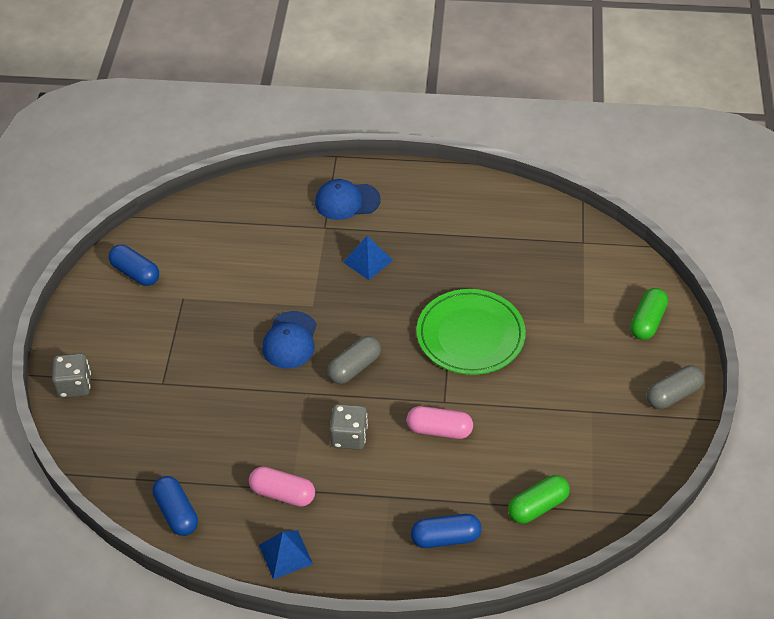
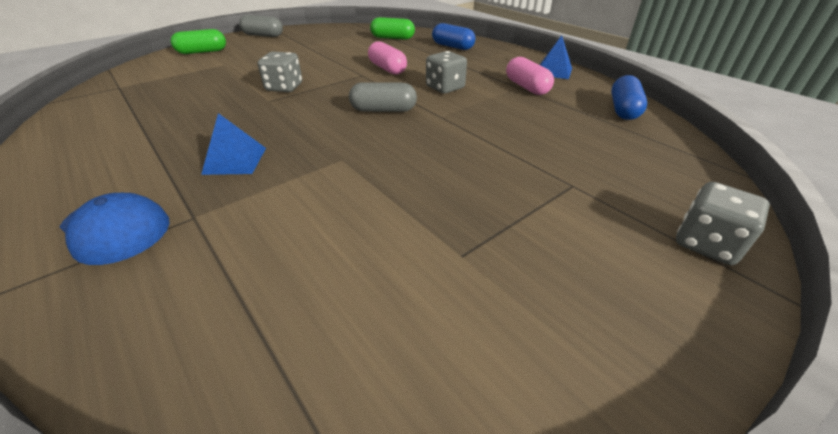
camera: 135 degrees left, 10 degrees down
blue capsule [109,245,159,286] -> none
blue cap [262,311,317,369] -> none
green plate [416,289,526,375] -> grey dice [258,52,302,92]

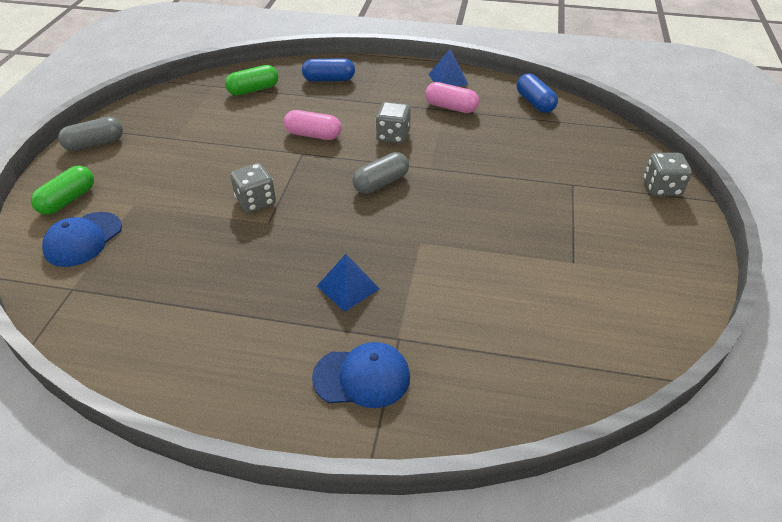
camera: 40 degrees left, 5 degrees up
none -> blue cap [42,212,122,267]

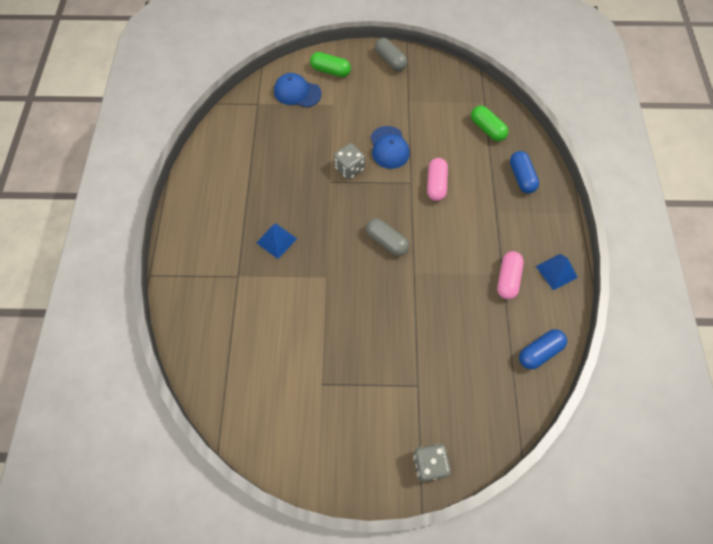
camera: 80 degrees right, 20 degrees up
blue cap [312,342,410,408] -> blue cap moved to [371,126,410,169]
grey dice [376,102,411,144] -> none

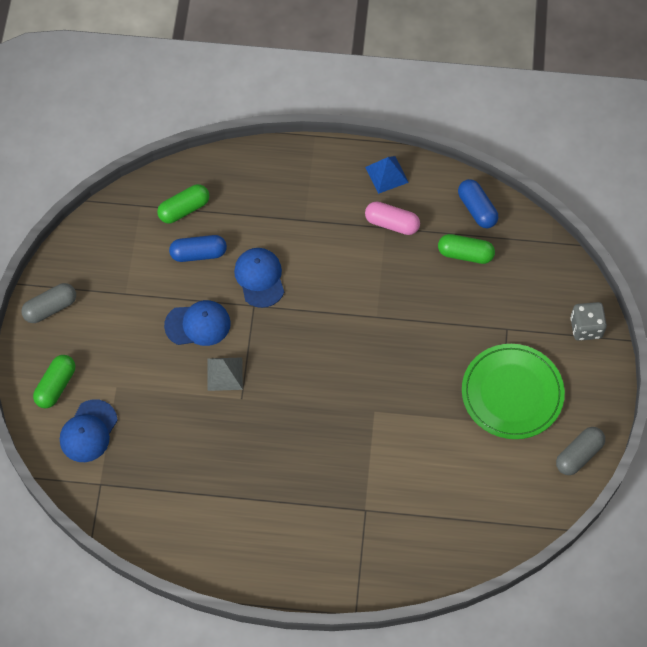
camera: 85 degrees left, 0 degrees up
blue pyramid [256,223,297,259] -> none
grey dice [334,143,365,180] -> grey pyramid [207,357,243,391]
grey capsule [366,218,409,256] -> grey capsule moved to [556,427,605,475]
pink capsule [427,158,448,201] -> blue cap [234,248,284,308]
blue capsule [510,151,539,193] -> blue capsule moved to [169,235,227,262]
none -> green capsule [438,234,495,264]
none -> green plate [462,344,565,439]

